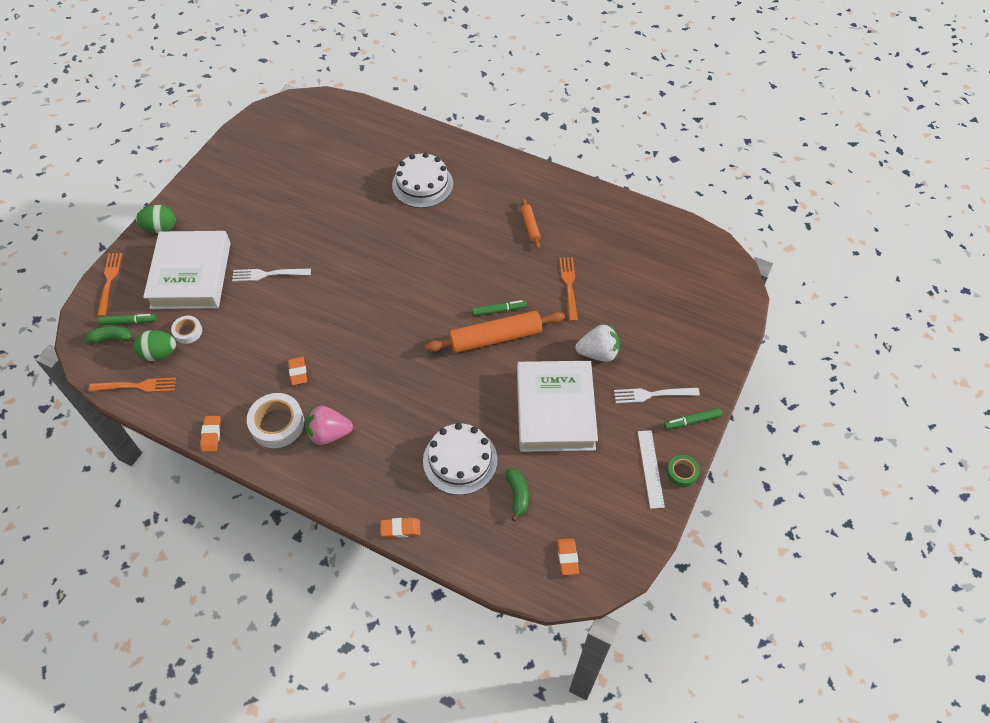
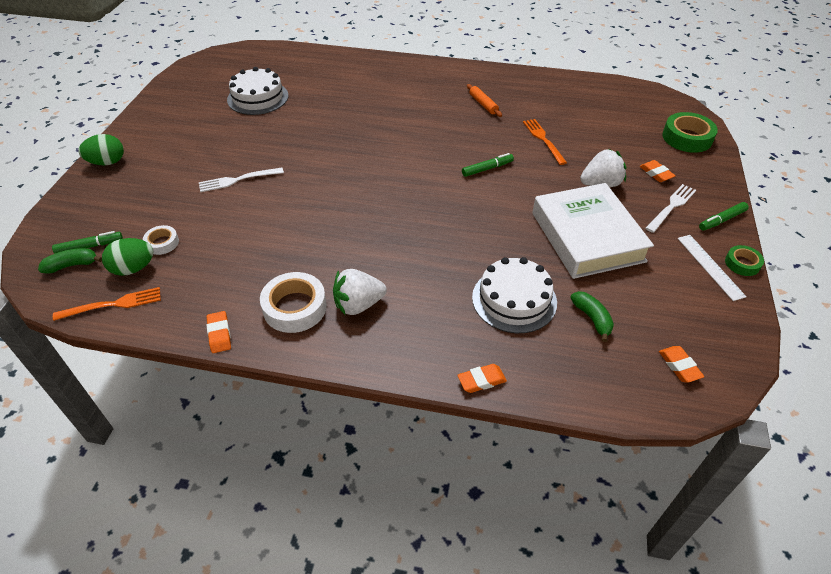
camera: 15 degrees left, 10 degrees down
orange fork [97,253,122,317] -> none
white book [143,231,231,309] -> none
orange eraser [288,356,307,385] -> orange eraser moved to [639,160,676,182]
pink strawberry [305,405,353,445] -> white strawberry [333,269,387,315]
white cake [392,152,453,208] -> white cake moved to [227,67,288,115]
orange rolling pin [425,311,565,353] -> none
white fork [614,388,700,403] -> white fork turned 150 degrees clockwise [646,184,696,233]
none -> green tape [662,112,718,153]

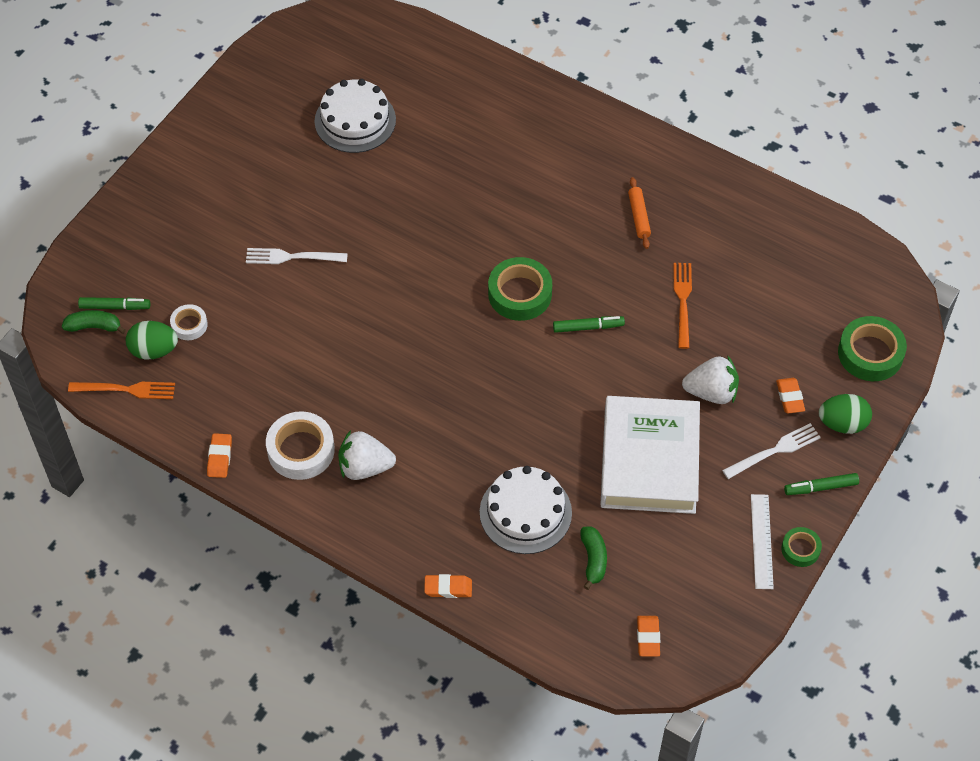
camera: 20 degrees right, 10 degrees up
green egg [78,134,124,165] -> green egg moved to [819,394,872,434]
none -> green tape [488,257,552,321]

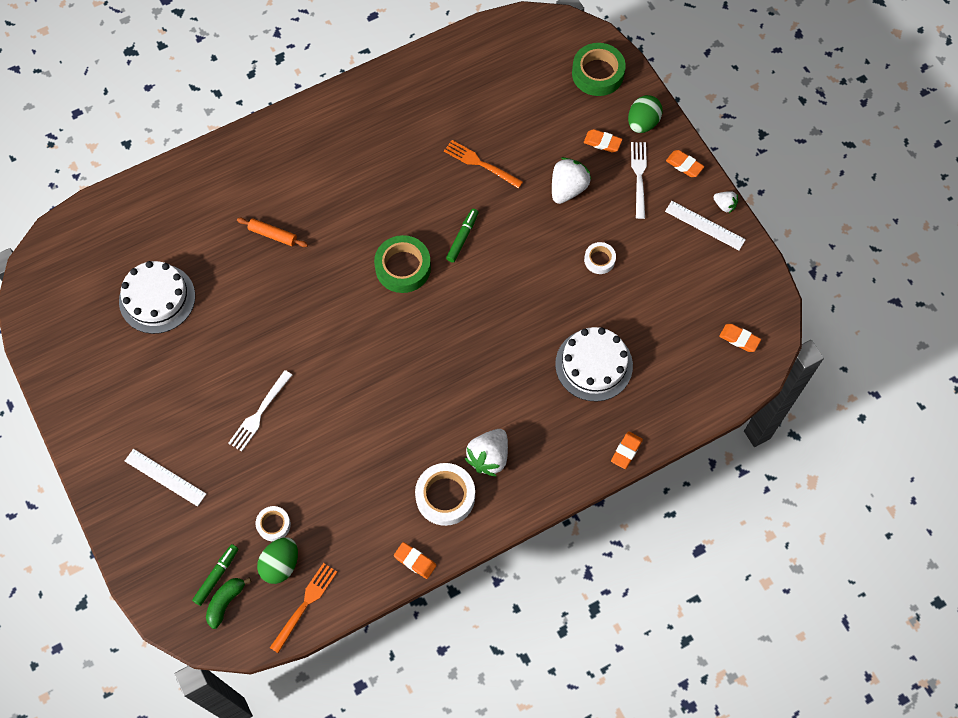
camera: 60 degrees left, 10 degrees up
green banana [581,527,607,590] -> none
white book [600,396,700,514] -> white tape [584,242,616,274]
orange rolling pin [628,177,651,249] -> orange rolling pin moved to [237,218,308,247]
green tape [781,527,822,567] -> white strawberry [713,191,738,213]
green marker [784,473,859,495] -> orange eraser [666,150,704,177]
none -> white ruler [125,449,206,507]

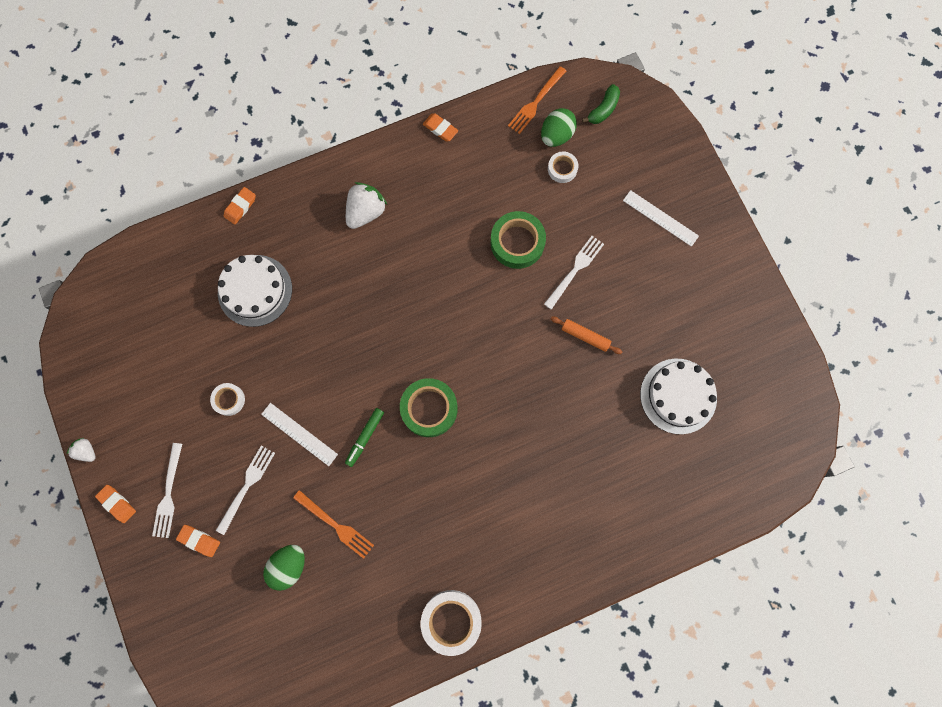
camera: 175 degrees left, 10 degrees up
green marker [192,544,238,606] -> none
orange rolling pin [237,218,308,247] -> orange rolling pin moved to [551,316,622,354]
white tape [415,463,475,526] -> white tape moved to [421,590,482,656]
white strawberry [552,157,591,204] -> white fork [216,446,275,535]
green tape [572,43,626,96] -> green tape moved to [491,211,546,269]
green egg [628,95,663,133] -> green egg moved to [263,545,305,591]
white ruler [665,201,746,250] -> white ruler moved to [261,403,338,466]
orange eraser [719,324,761,352] -> none

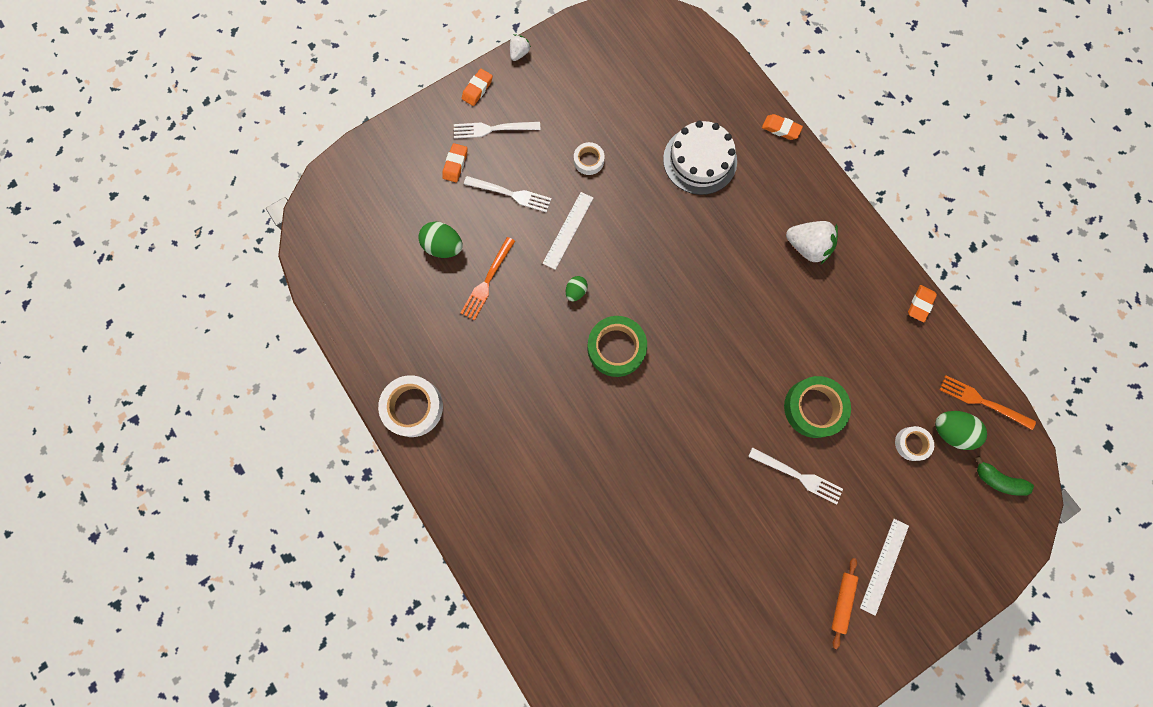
camera: 80 degrees right, 0 degrees up
green marker [345,408,384,467] -> green egg [566,276,588,301]
orange rolling pin [551,316,622,354] -> orange rolling pin moved to [832,558,858,649]
white cake [640,359,717,434] -> none

